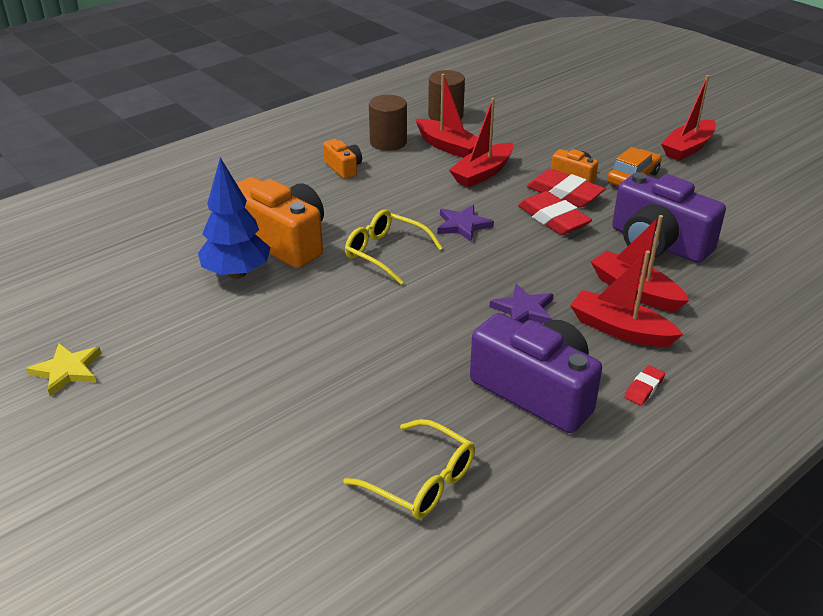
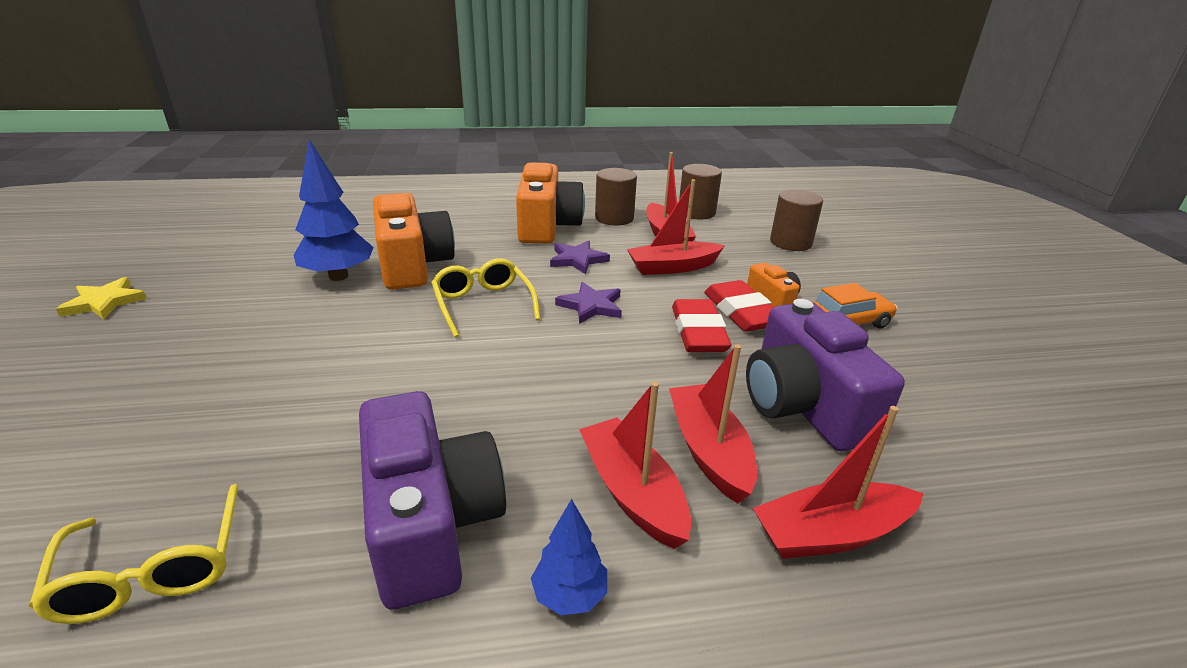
camera: 30 degrees right, 5 degrees down
orange camera [323,139,362,179] -> orange camera [516,162,585,244], size x2.05
purple star [490,284,553,324] -> purple star moved to [550,241,610,274]
red eraser [624,365,665,406] -> blue tree [531,499,607,615]
red boat [661,75,716,161] -> red boat moved to [753,406,923,559]
none -> brown cylinder [770,190,823,251]

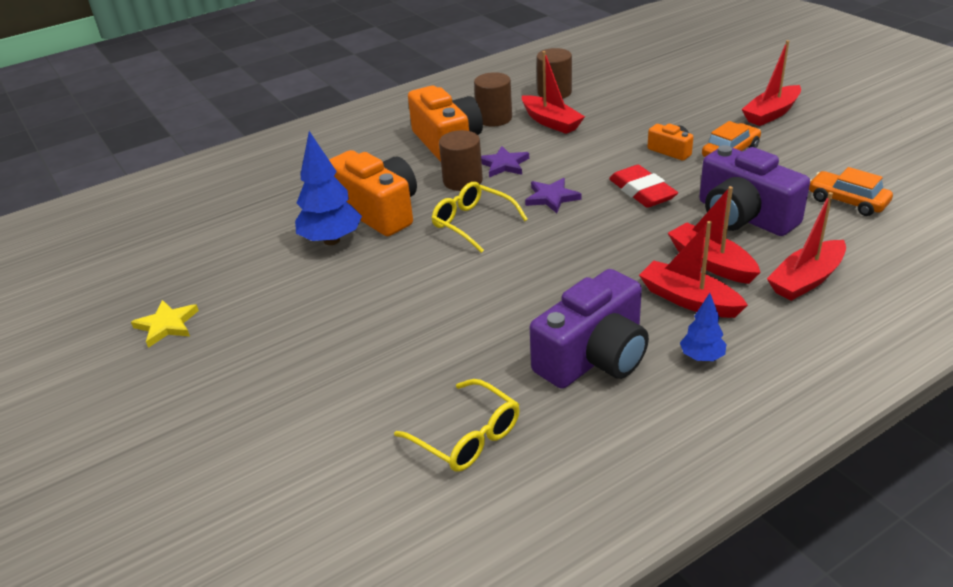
camera: 20 degrees left, 5 degrees up
purple camera [359,391,506,609] -> purple camera turned 90 degrees clockwise [530,269,649,389]
red boat [627,179,725,275] -> red boat moved to [741,40,801,126]
red eraser [704,280,773,332] -> none
brown cylinder [770,190,823,251] -> brown cylinder moved to [439,130,483,191]
none -> orange car [809,167,893,216]

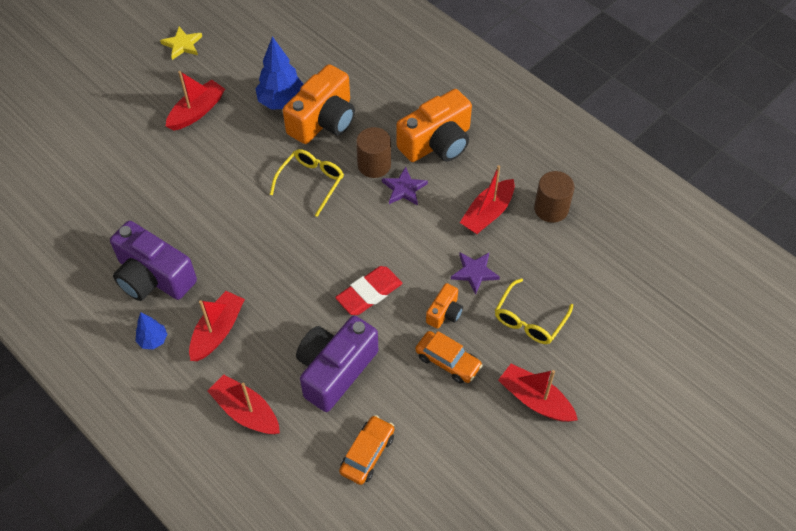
camera: 75 degrees right, 20 degrees up
yellow glasses [394,379,520,472] -> yellow glasses moved to [495,278,573,344]
brown cylinder [474,72,512,126] -> none
purple star [525,178,581,213] -> purple star moved to [451,253,500,295]
red boat [668,186,761,284] -> red boat moved to [166,71,225,131]

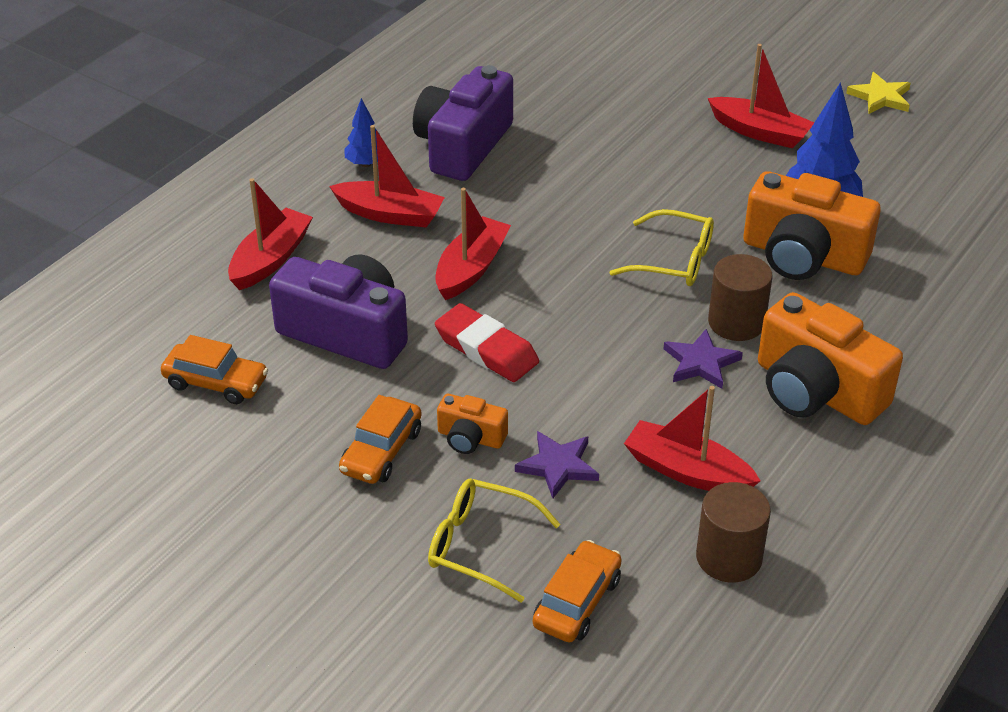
camera: 80 degrees right, 15 degrees down
red boat [498,364,578,422] -> red boat moved to [435,188,511,300]
none -> orange car [533,540,622,643]

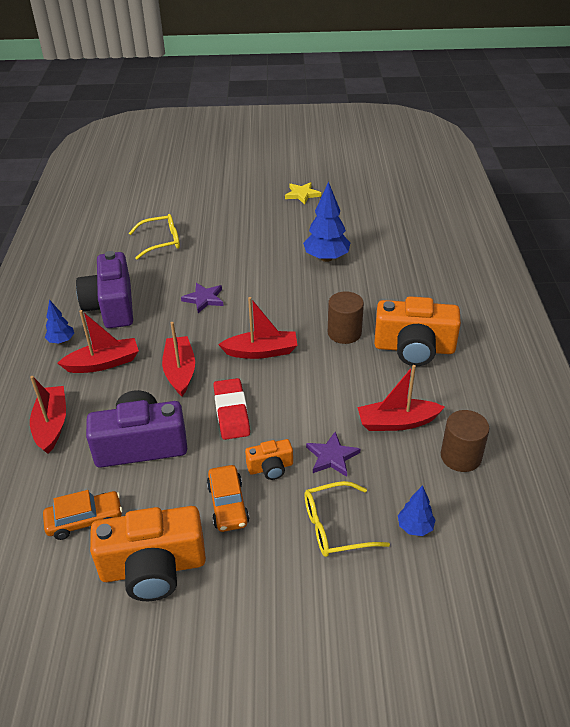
camera: 35 degrees left, 0 degrees up
red eraser [435,303,539,382] -> red eraser turned 75 degrees clockwise [213,378,250,440]
orange car [533,540,622,643] -> blue tree [398,485,435,536]
yellow glasses [610,209,714,286] -> yellow glasses moved to [129,214,180,260]
purple star [664,329,743,389] -> purple star moved to [181,283,224,313]
red boat [708,44,814,148] -> red boat moved to [218,297,298,359]
orange camera [743,171,881,280] -> orange camera moved to [90,506,206,601]

